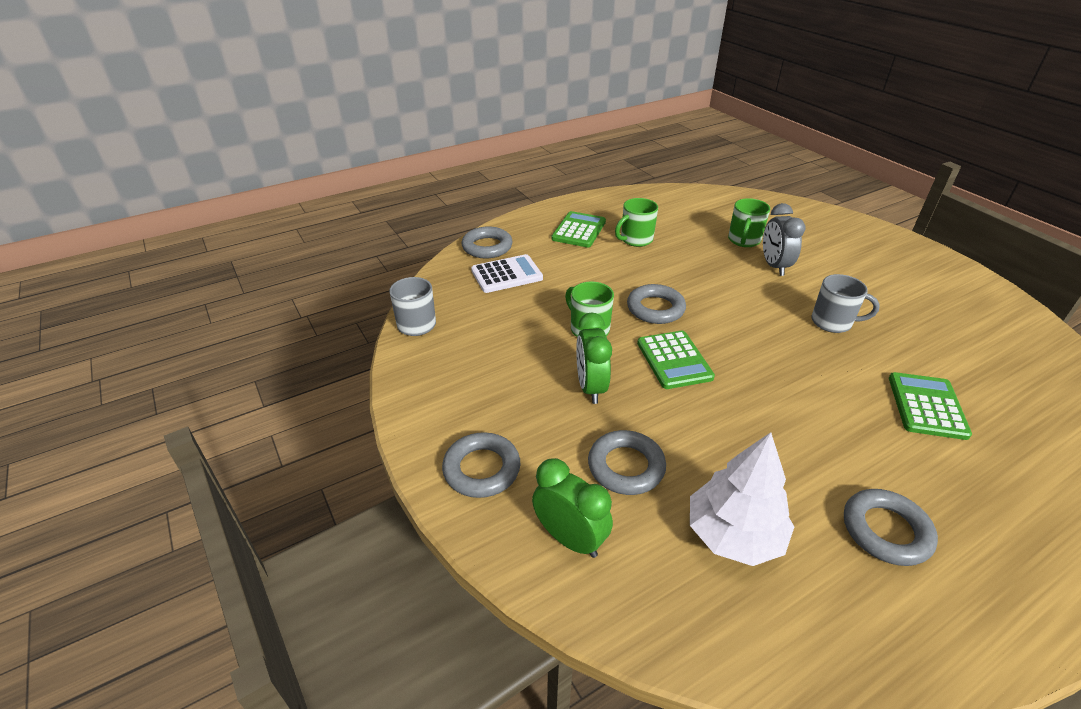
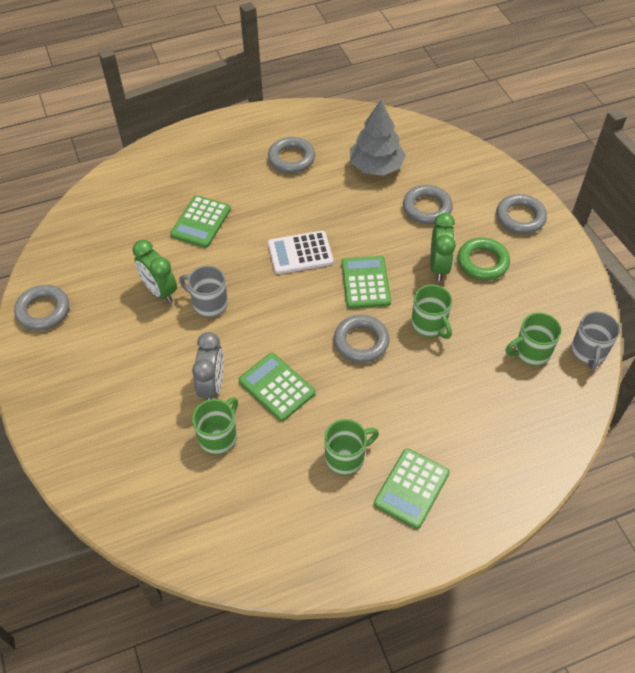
camera: 170 degrees left, 15 degrees up
grey ring [462,226,513,259] -> grey ring moved to [14,285,69,331]
white calculator [471,254,543,293] -> white calculator moved to [268,231,333,274]
green clock [532,458,613,558] -> green clock moved to [133,240,177,303]
white tree [690,432,794,566] -> grey tree [350,100,406,176]
none -> green calculator [239,353,315,421]
none -> green ring [458,237,510,280]
none -> green mug [506,313,561,366]

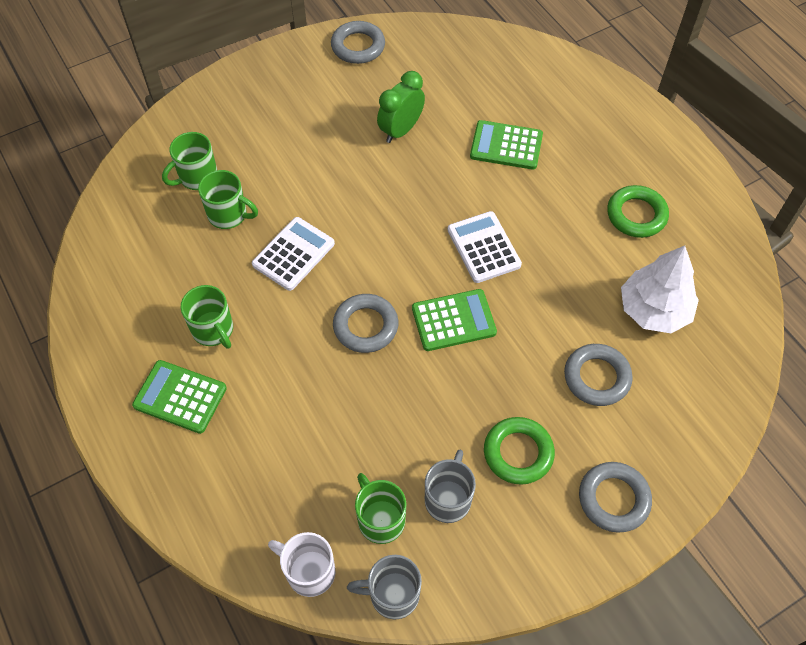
camera: 80 degrees right, 5 degrees up
grey mug [179,265,228,317] -> grey mug moved to [425,450,476,523]
grey clock [192,332,224,400] -> none
green calculator [239,353,315,421] -> white calculator [252,217,335,291]
grey ring [268,137,315,173] -> green ring [607,185,669,238]
grey tree [350,100,406,176] -> white tree [621,246,699,333]
green mug [411,285,452,339] -> green mug moved to [162,132,217,190]
green clock [430,213,456,281] -> none
none -> white mug [268,532,335,597]

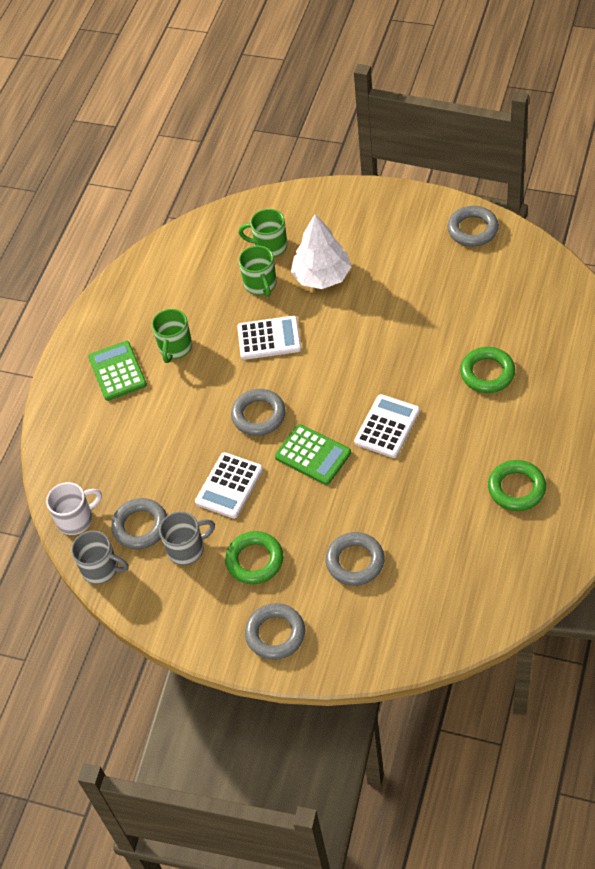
camera: 55 degrees right, 5 degrees down
white mug [268,532,335,597] -> white mug turned 75 degrees clockwise [46,482,102,535]
grey mug [347,555,422,620] -> grey mug turned 150 degrees clockwise [71,531,129,584]
green mug [355,473,406,544] -> grey ring [111,498,167,549]
green clock [377,71,425,143] -> none
green calculator [470,120,543,170] -> green ring [460,347,515,393]
white tree [621,246,699,333] -> white tree moved to [291,215,351,289]
none -> white calculator [195,452,263,519]

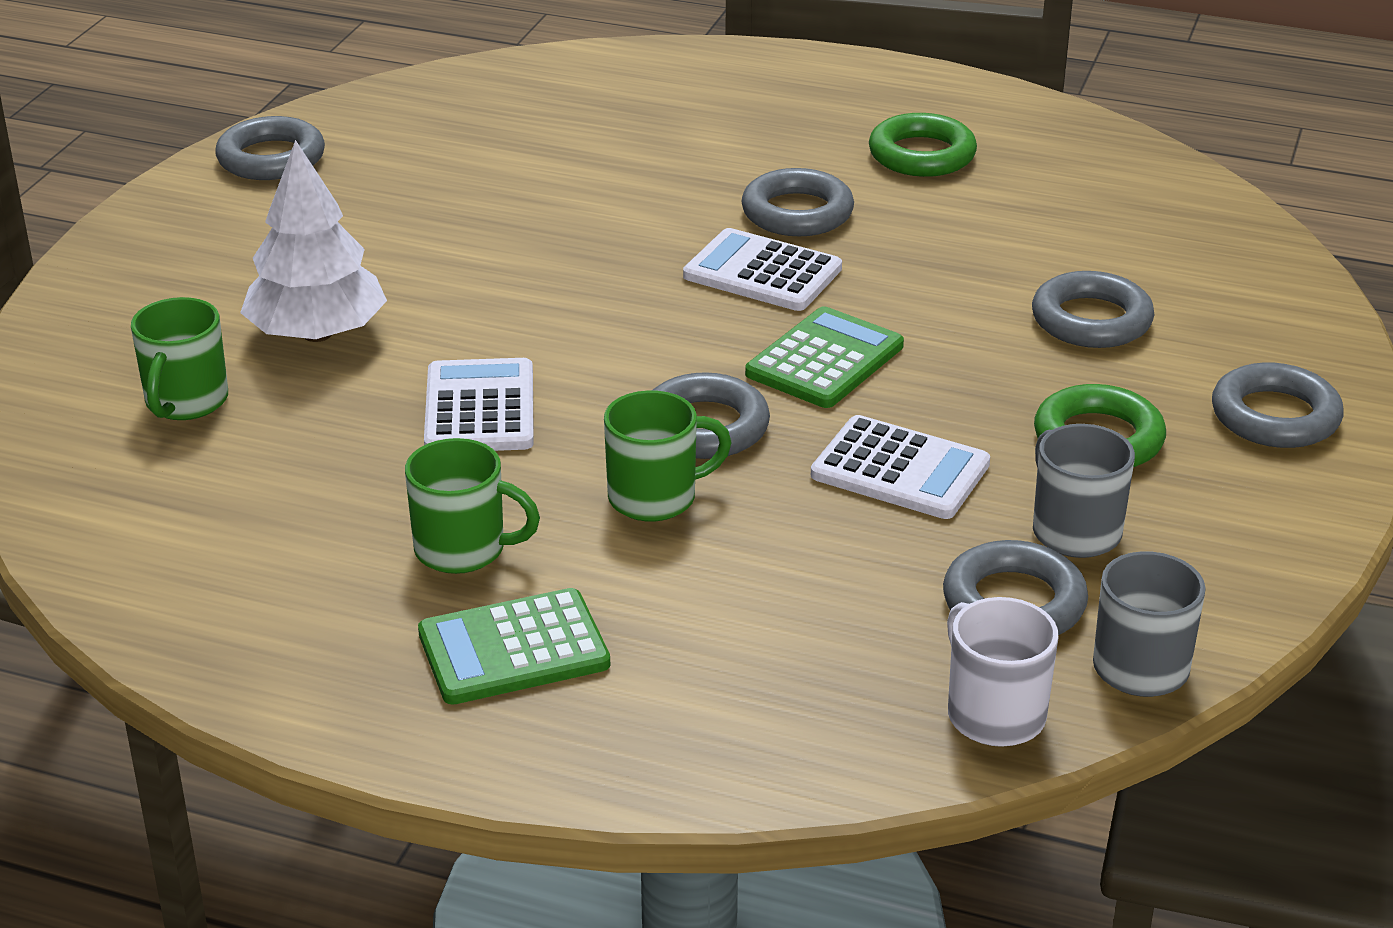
camera: 95 degrees left, 20 degrees down
green mug [239,246,277,297] -> green mug moved to [604,390,732,522]
green ring [460,347,515,393] -> none
none -> grey ring [741,168,854,236]

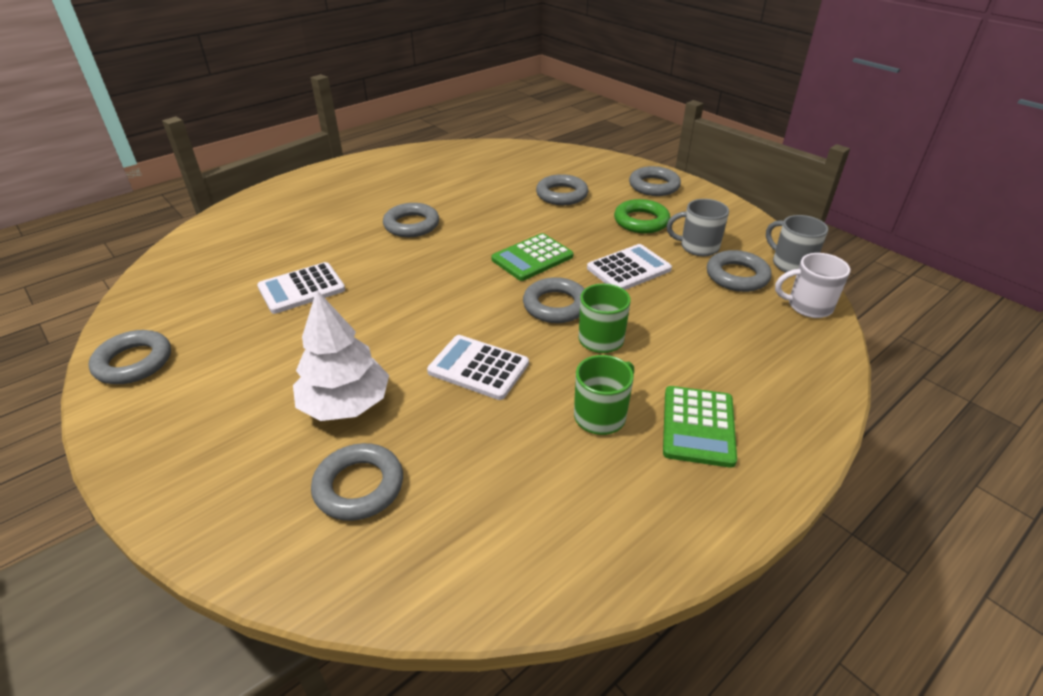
camera: 60 degrees left, 5 degrees up
green mug [131,297,228,420] -> grey ring [311,443,403,521]
white calculator [683,228,842,311] -> white calculator moved to [257,262,345,314]
green calculator [745,306,904,408] -> green calculator turned 105 degrees counterclockwise [491,233,573,281]
green ring [869,113,977,177] -> none

